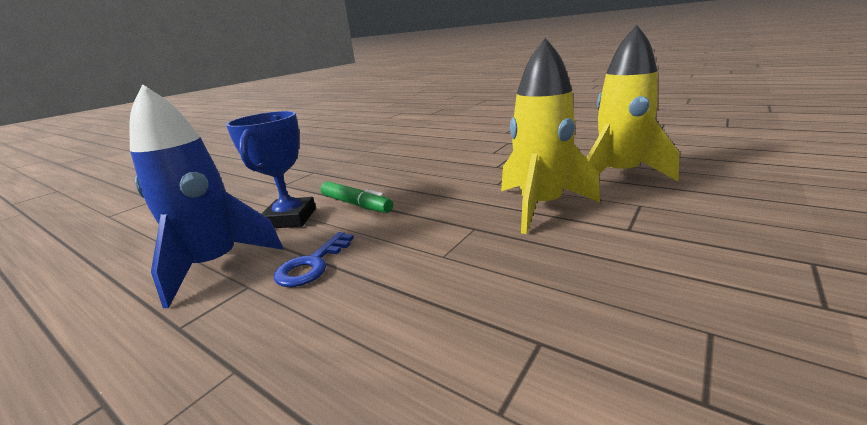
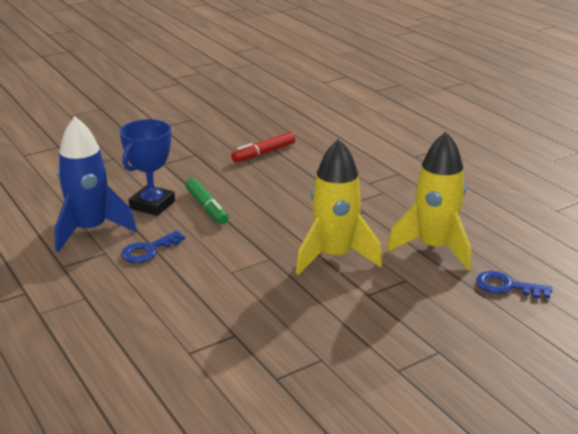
camera: 20 degrees right, 5 degrees up
none -> red marker [231,132,296,162]
none -> blue key [476,271,552,298]

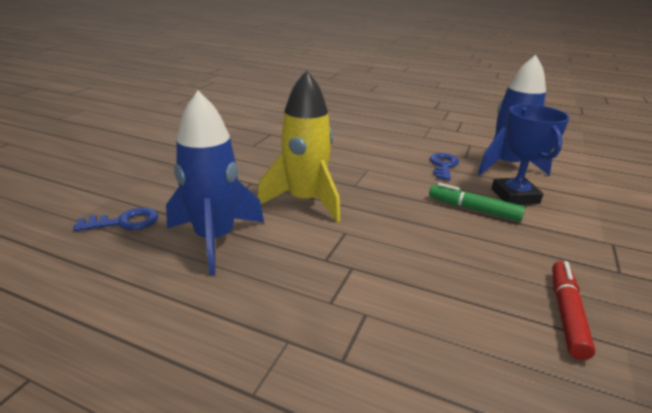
camera: 145 degrees right, 0 degrees up
yellow rocket [387,132,471,271] -> blue rocket [166,91,264,275]

